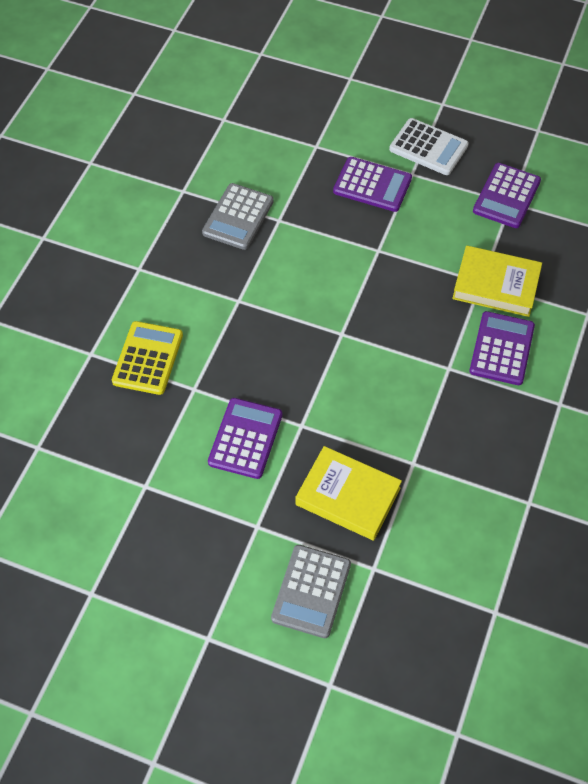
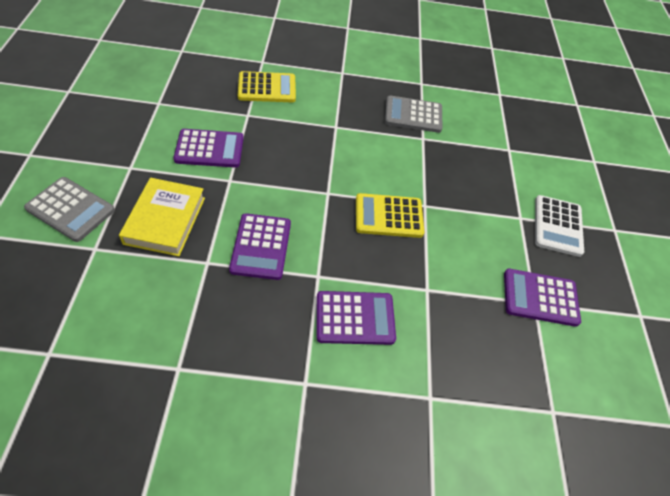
camera: 65 degrees right, 5 degrees down
grey calculator [271,545,351,638] -> grey calculator turned 150 degrees counterclockwise [24,177,115,242]
purple calculator [333,157,412,212] -> purple calculator moved to [229,213,291,280]
yellow book [452,245,542,317] -> none
none -> yellow calculator [356,193,424,238]

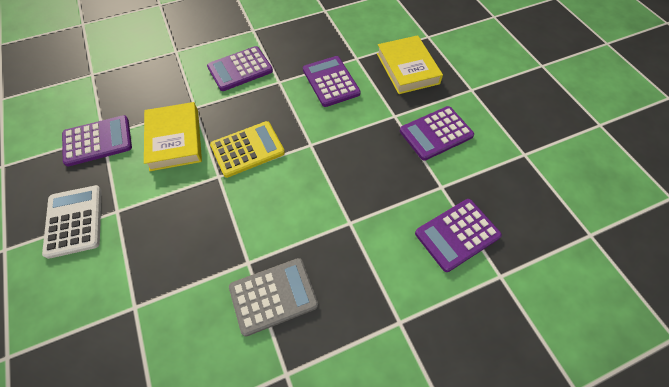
camera: 160 degrees right, 5 degrees up
grey calculator [24,177,115,242] -> none
yellow calculator [238,71,296,102] -> purple calculator [415,199,502,272]
none -> yellow book [144,102,202,171]

